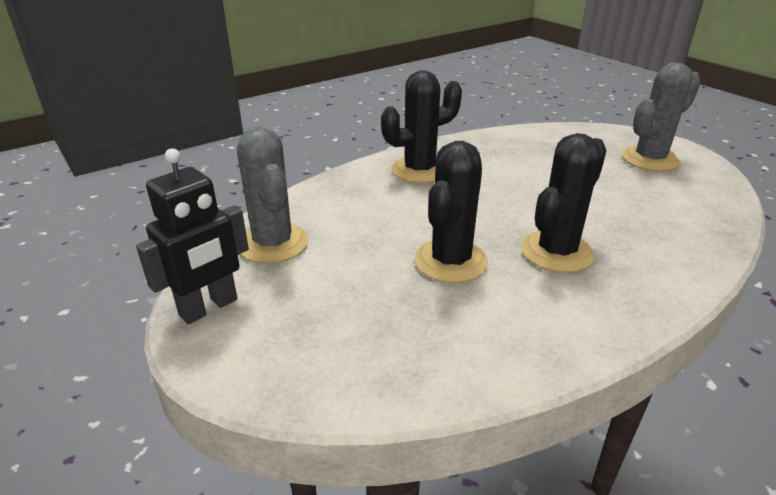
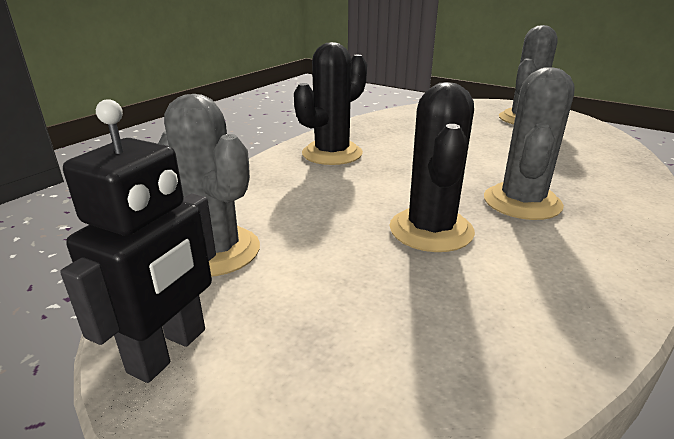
camera: 20 degrees left, 5 degrees down
black cactus [521,133,606,273] -> grey cactus [484,67,575,220]

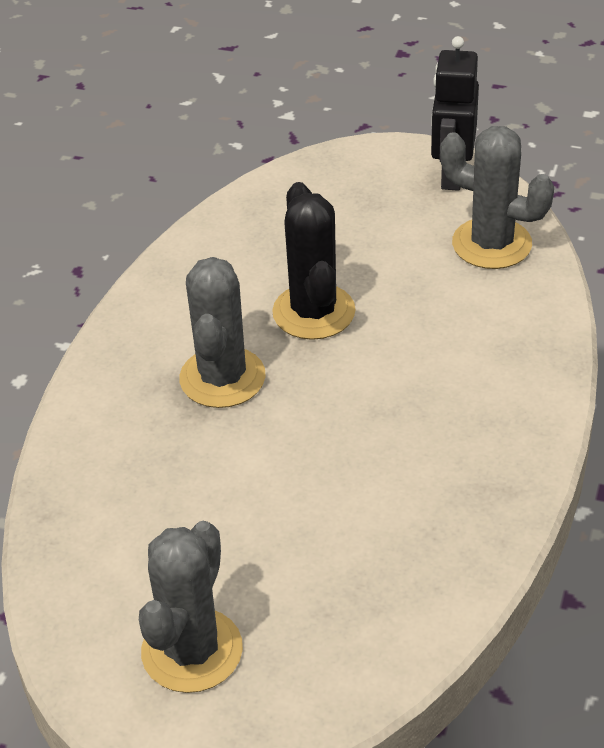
camera: 165 degrees right, 15 degrees up
black cactus [294,42,367,165] -> none

